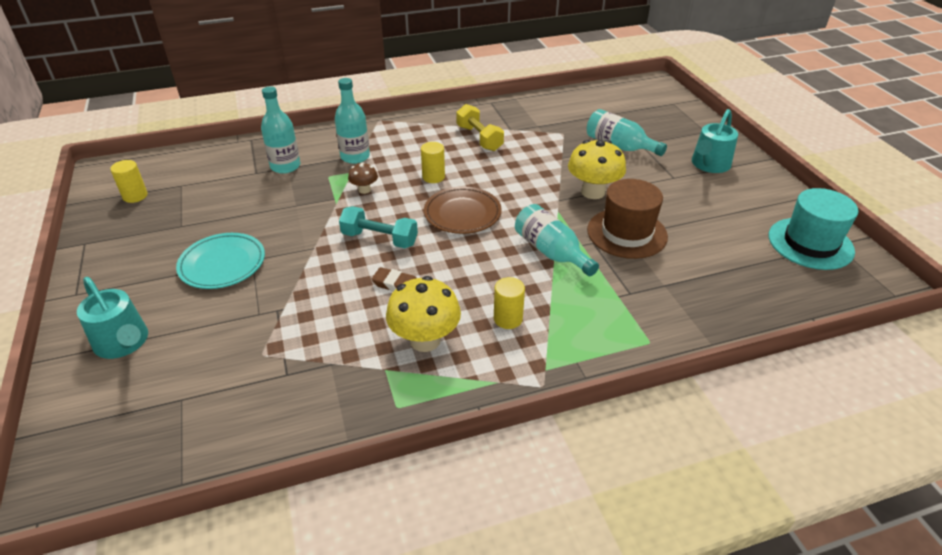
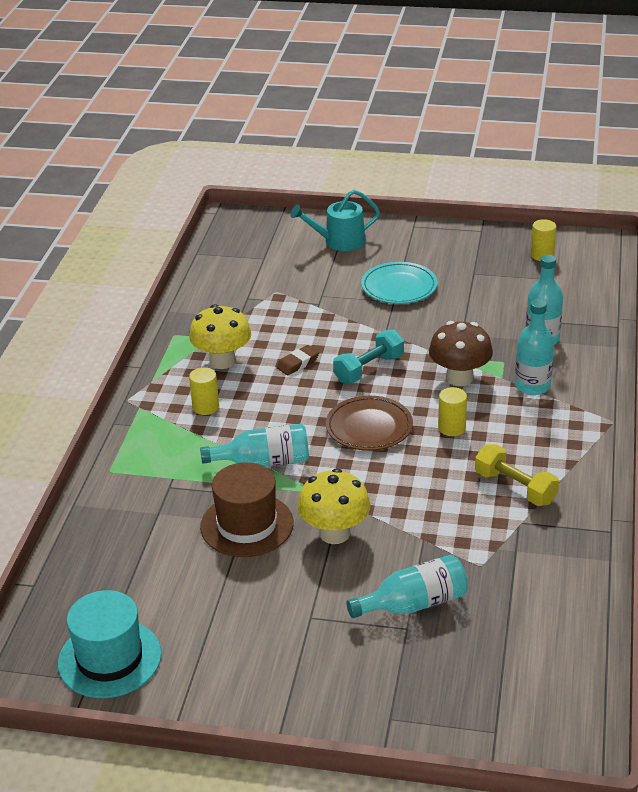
camera: 120 degrees right, 5 degrees down
brown mushroom [348,162,378,194] -> brown mushroom [429,321,493,386], size x1.91
yellow dumbbell [456,104,504,151] -> yellow dumbbell turned 45 degrees clockwise [475,444,559,506]
turquoise watering can [692,109,738,173] -> none

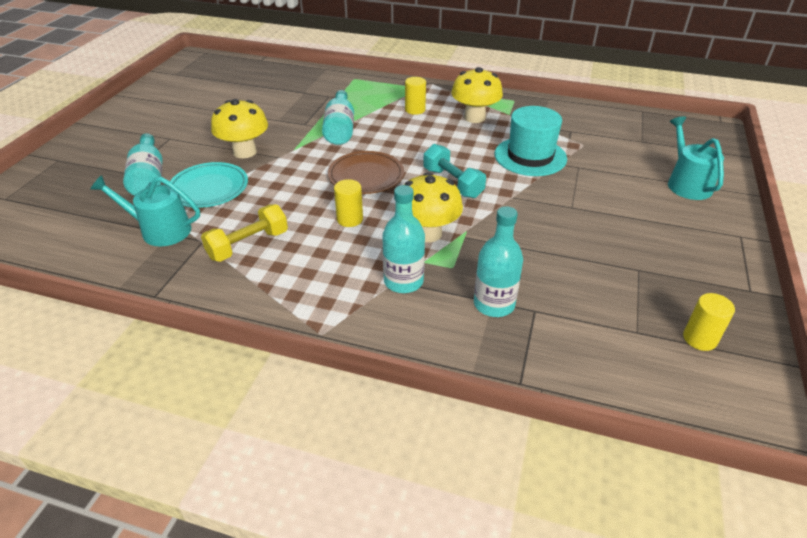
camera: 95 degrees right, 5 degrees up
turquoise hat [58,590,162,698] -> turquoise hat moved to [494,106,567,176]
brown hat [200,462,294,557] -> none
brown eraser [276,345,319,375] -> none
turquoise plate [361,262,437,304] -> turquoise plate moved to [170,162,248,208]
brown mushroom [429,321,493,386] -> yellow mushroom [404,172,463,242]
none -> turquoise watering can [90,175,200,246]

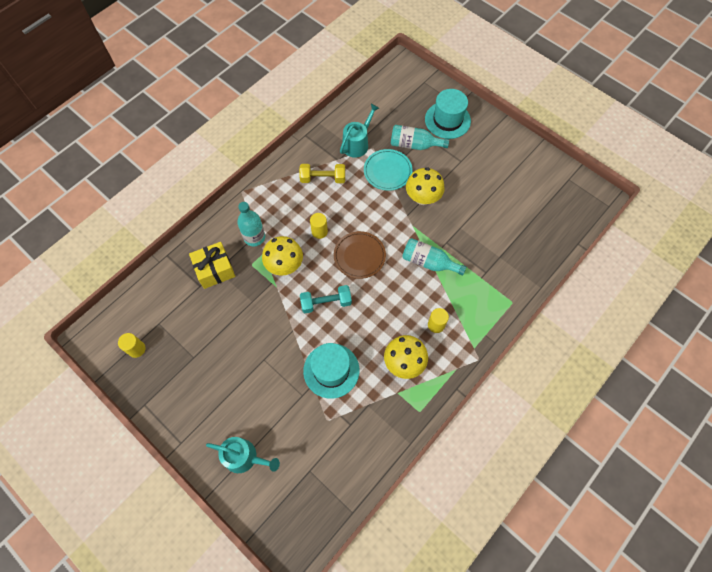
camera: 115 degrees right, 25 degrees up
yellow dumbbell [201,204,288,262] -> yellow dumbbell turned 75 degrees counterclockwise [299,164,345,183]
turquoise bottle [474,206,523,317] -> yellow gift [189,242,235,289]
none -> turquoise hat [425,89,471,139]

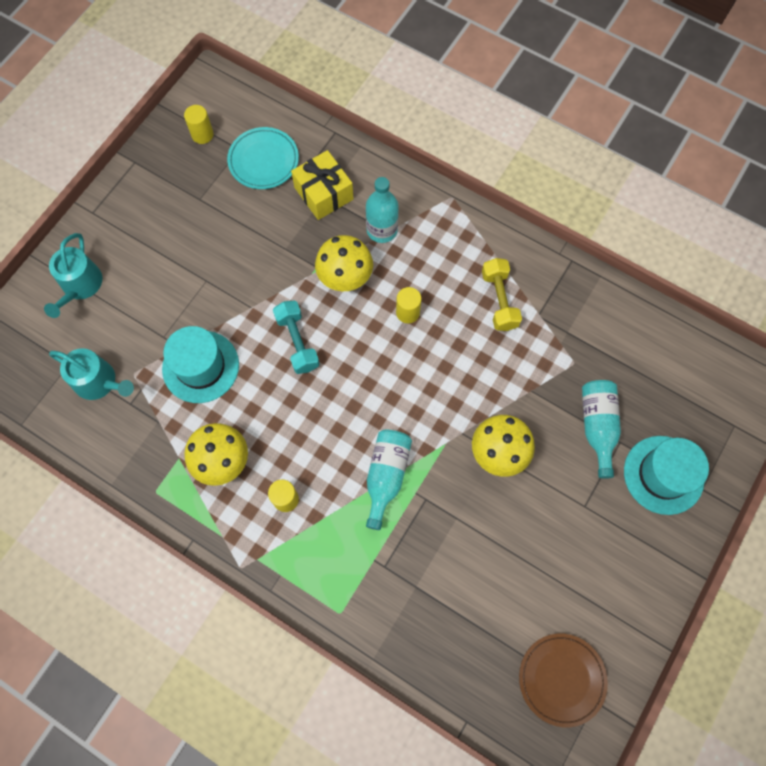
camera: 80 degrees right, 5 degrees up
brown plate [334,231,386,279] -> brown plate moved to [519,634,608,727]
turquoise watering can [340,104,379,158] -> turquoise watering can moved to [49,348,134,400]
turquoise plate [364,149,413,191] -> turquoise plate moved to [227,127,299,189]

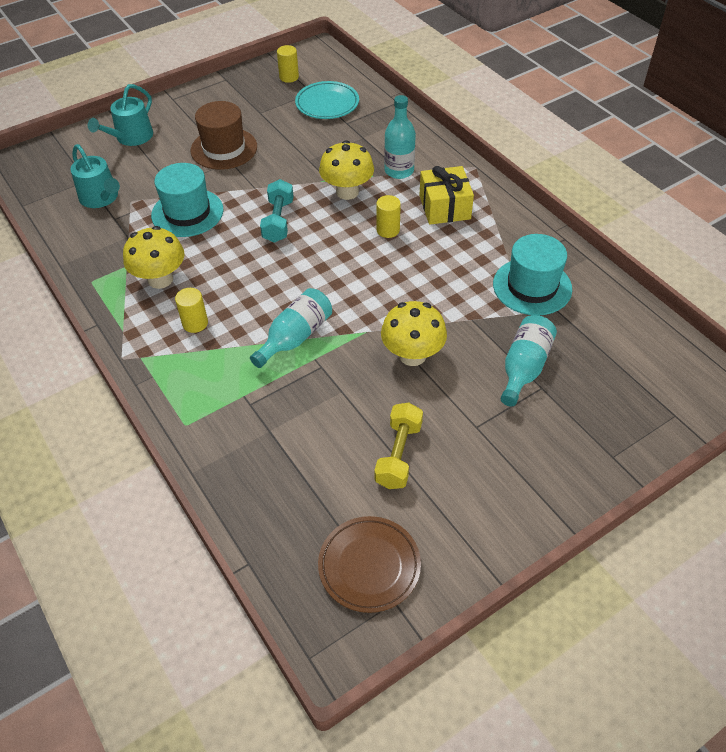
camera: 25 degrees right, 20 degrees down
yellow gift [291,150,354,220] -> yellow gift moved to [419,166,474,225]
yellow dumbbell [482,258,522,331] -> yellow dumbbell moved to [375,403,423,489]
turquoise hat [624,436,709,515] -> turquoise hat moved to [493,234,572,316]
none -> brown hat [191,101,257,170]

